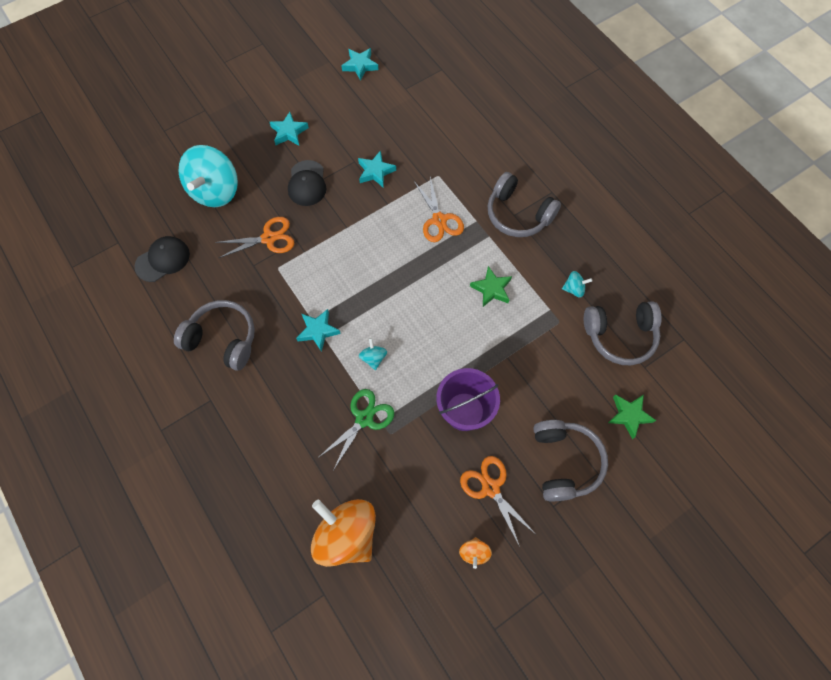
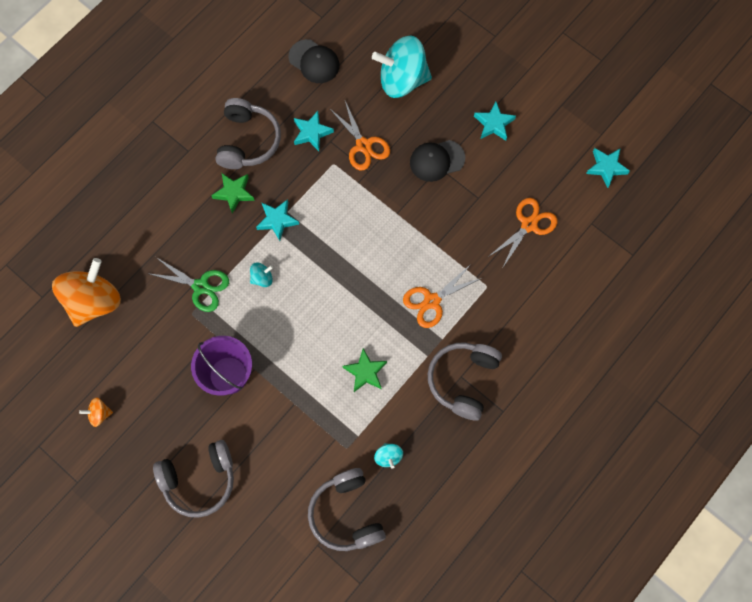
camera: 75 degrees right, 5 degrees up
turquoise star [358,151,396,188] -> turquoise star moved to [294,111,334,151]
orange scissors [460,456,535,547] -> orange scissors moved to [488,198,557,267]
green star [608,395,656,439] -> green star moved to [211,173,255,214]

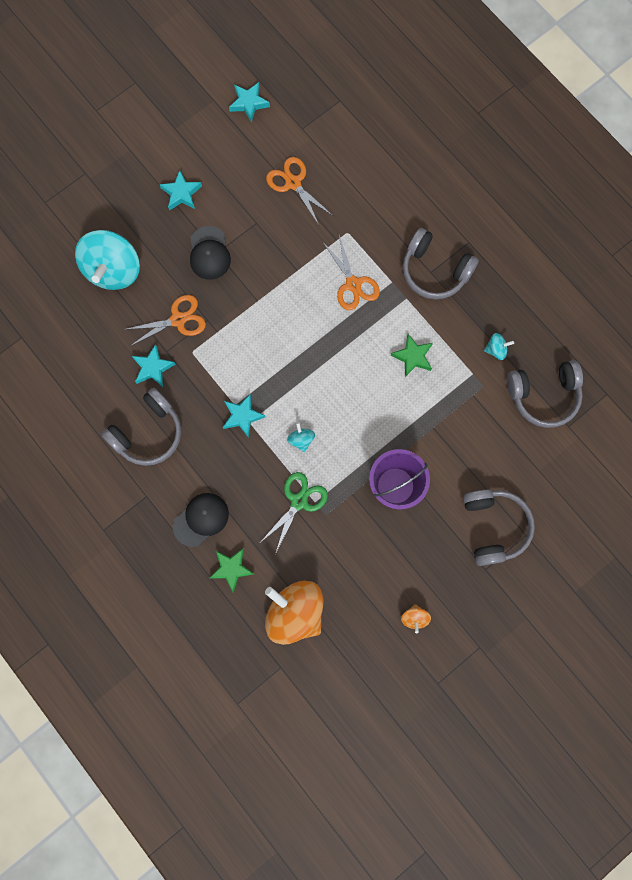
camera: 80 degrees left, 5 degrees up
green star [211,173,255,214] -> green star moved to [209,548,254,593]
grey headphones [216,98,281,169] -> grey headphones turned 120 degrees clockwise [102,388,181,466]
black cap [289,39,340,83] -> black cap moved to [173,493,229,547]

